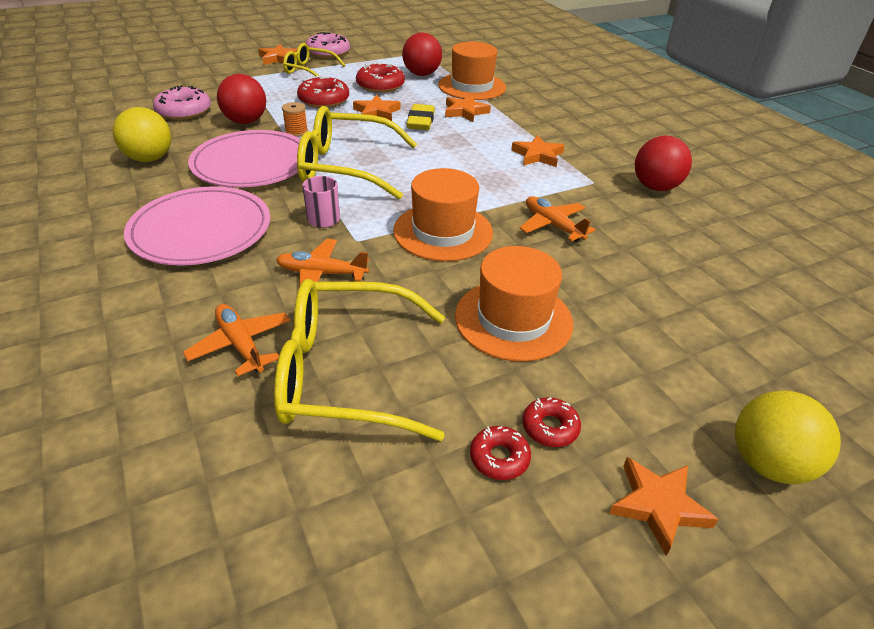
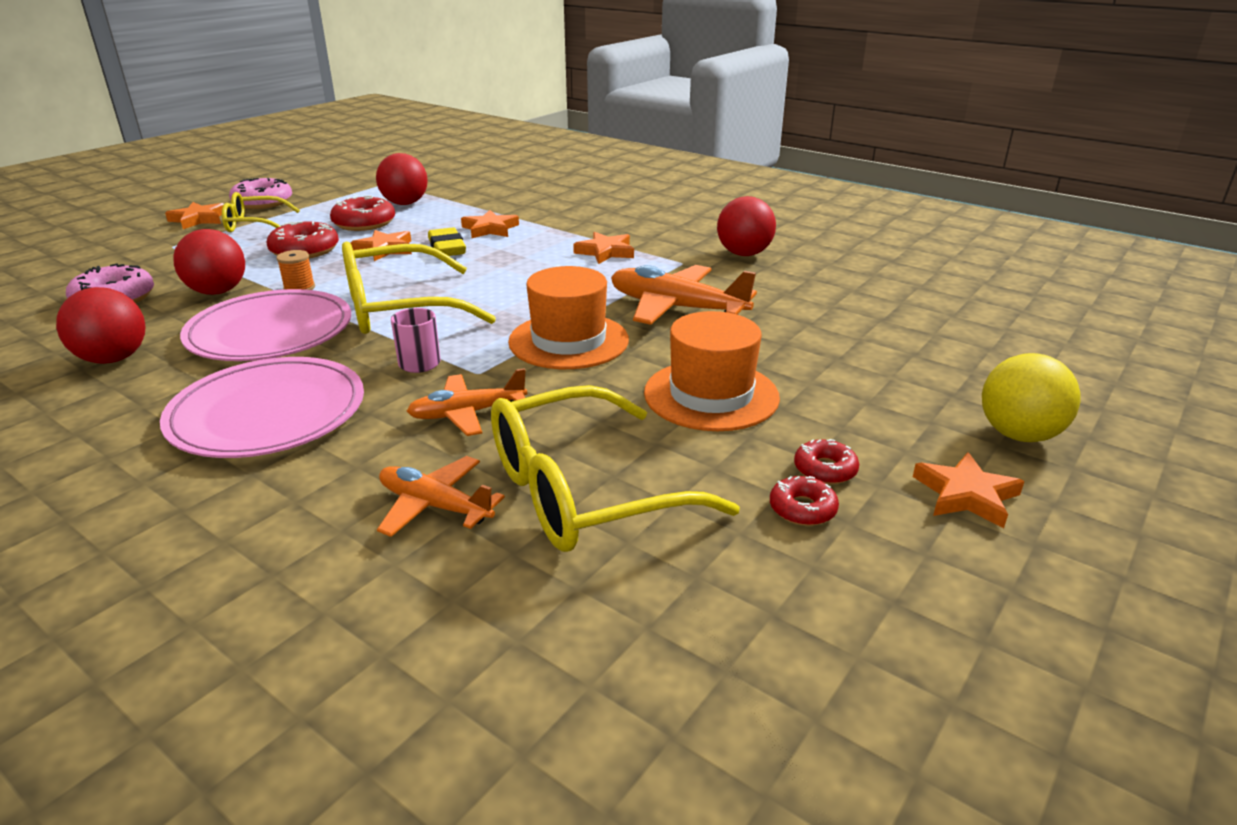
camera: 25 degrees left, 10 degrees down
yellow ball [113,107,171,162] -> red ball [56,287,145,364]
orange hat [438,42,506,100] -> none
orange plane [519,196,596,242] -> orange plane [611,265,757,325], size x1.60

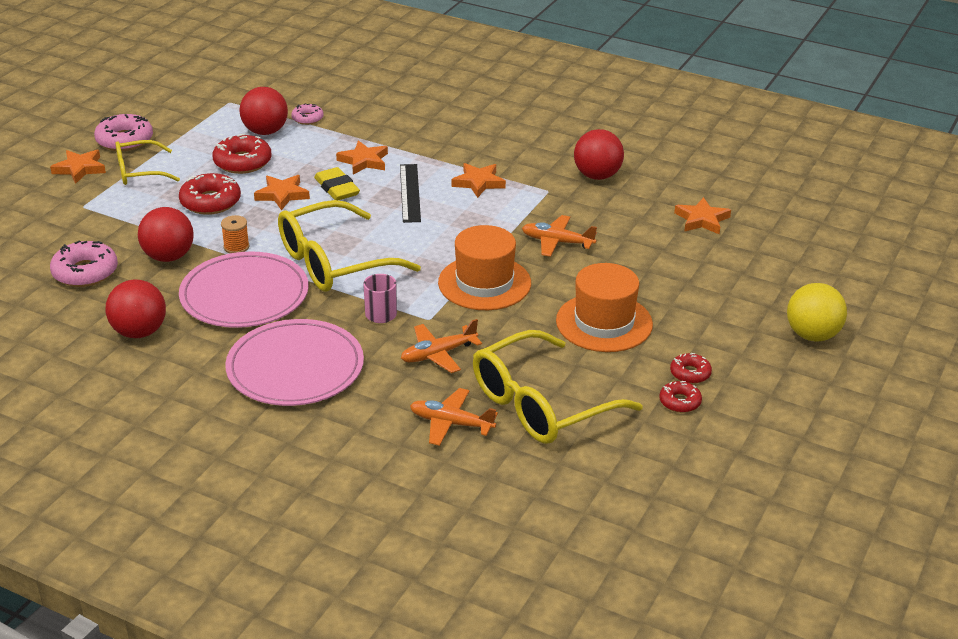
camera: 10 degrees left, 5 degrees up
orange plane [611,265,757,325] -> orange plane [522,215,597,257], size x0.63
orange star [913,452,1025,528] -> orange star moved to [674,197,731,234]
none -> pink donut [291,103,324,125]
none -> black ruler [400,164,421,223]

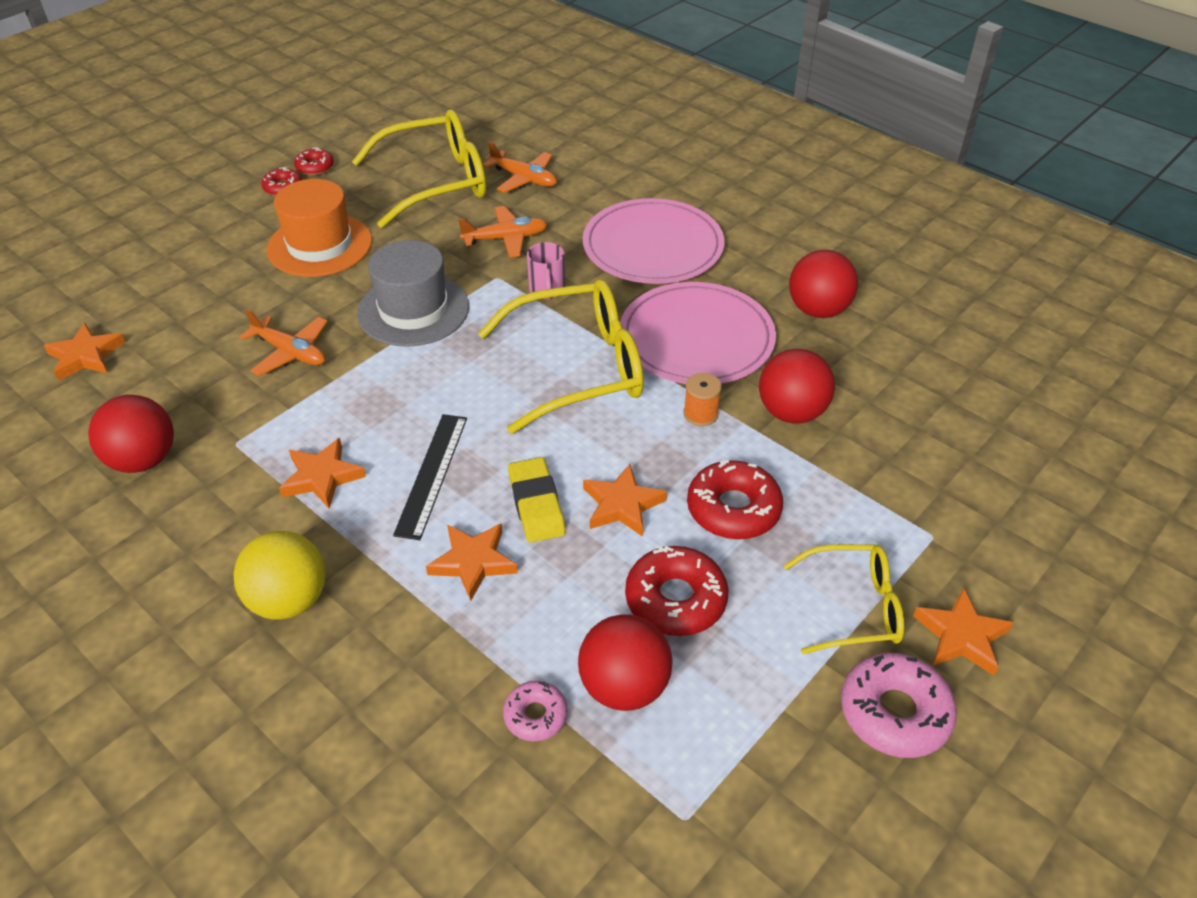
camera: 165 degrees left, 10 degrees up
pink donut [50,240,118,287] -> none
orange hat [438,225,531,310] -> grey hat [357,240,469,347]
yellow ball [787,283,847,341] -> yellow ball moved to [233,531,326,620]

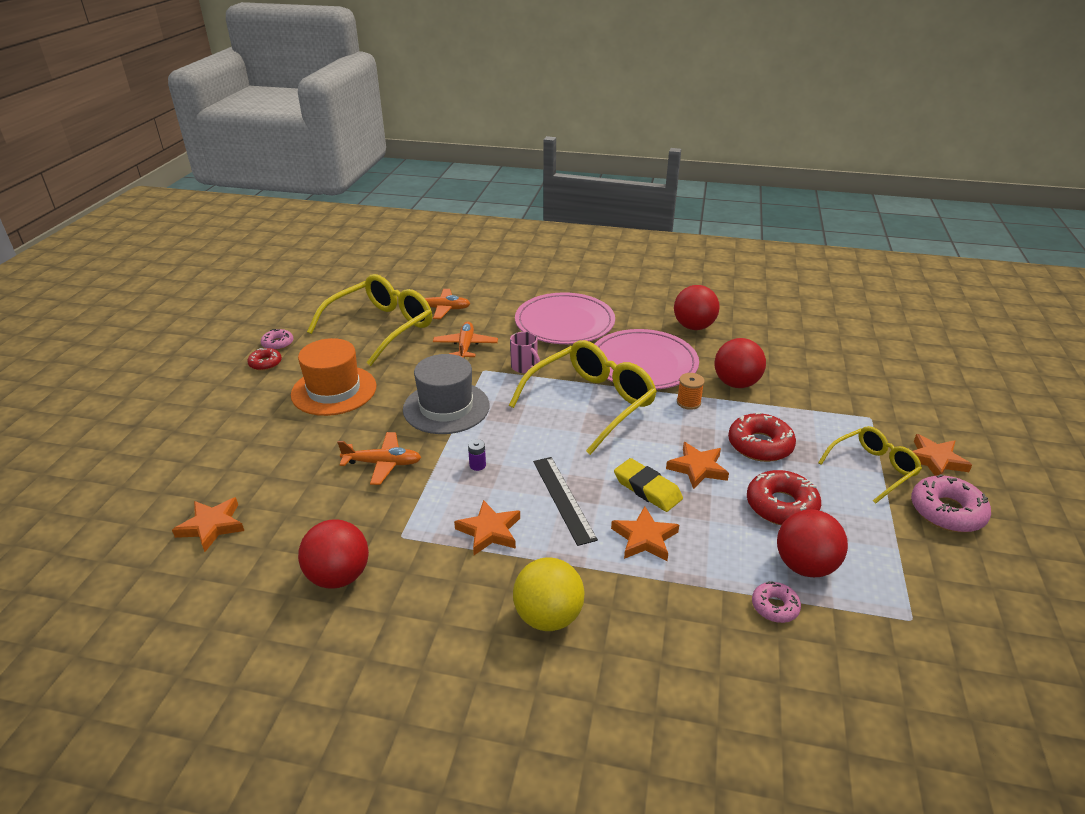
camera: 30 degrees left, 10 degrees down
red donut [294,147,334,175] -> pink donut [261,329,293,350]
orange plane [458,206,548,258] -> orange plane turned 45 degrees counterclockwise [433,322,498,358]
none -> purple battery [468,439,486,471]

